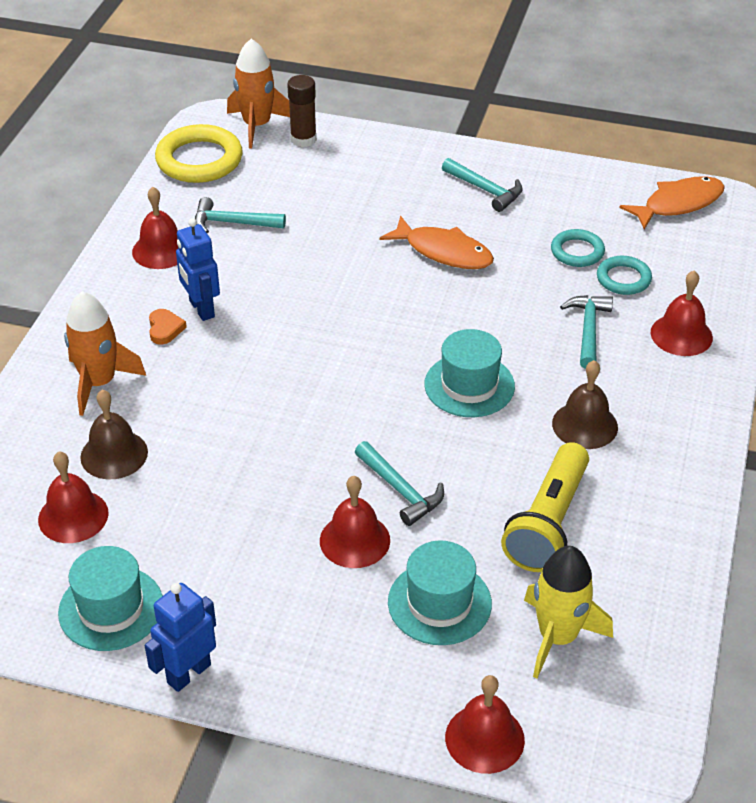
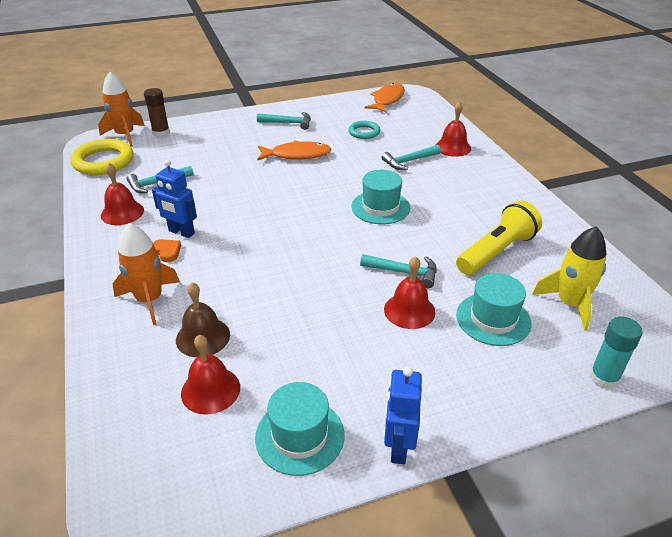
camera: 35 degrees left, 5 degrees down
red bell [445,675,525,774] -> turquoise glue stick [590,317,643,389]
yellow flashlight [501,442,589,572] -> yellow flashlight turned 120 degrees counterclockwise [456,201,542,275]
brown bell [552,360,618,449] -> none
turquoise hammer [560,295,613,369] -> turquoise hammer turned 90 degrees counterclockwise [381,145,441,170]
turquoise ring [597,256,652,295] -> none

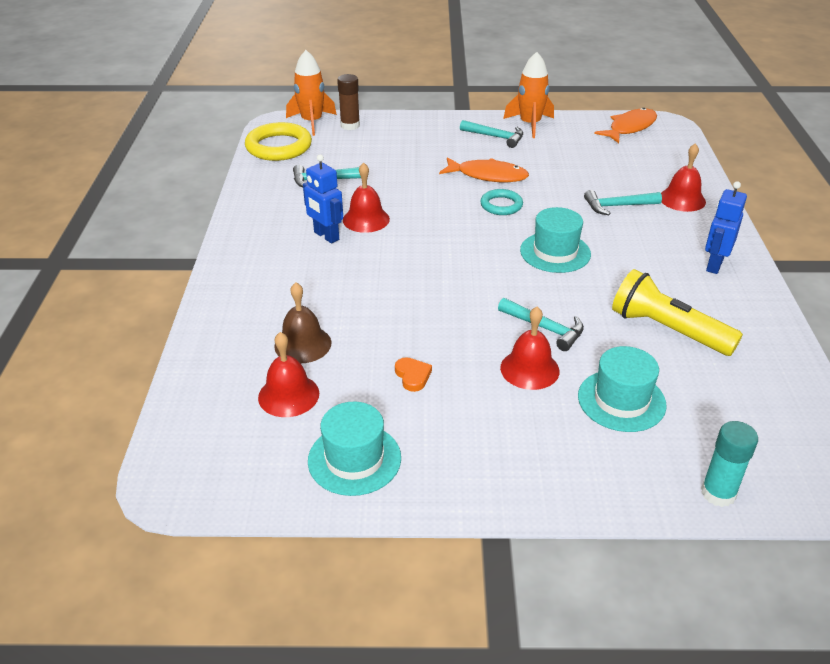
camera: 20 degrees right, 0 degrees up
red bell [101,163,144,225] -> red bell moved to [343,162,390,233]
orange rocket [113,223,180,325] -> orange rocket moved to [503,52,554,138]
orange heart [153,239,181,262] -> orange heart moved to [395,357,432,392]
turquoise ring [349,121,381,139] -> turquoise ring moved to [480,189,523,215]
blue robot [384,367,422,464] -> blue robot moved to [705,181,747,274]
yellow flashlight [456,201,542,275] -> yellow flashlight turned 120 degrees counterclockwise [612,269,743,356]
yellow rocket [532,226,606,331] -> none

